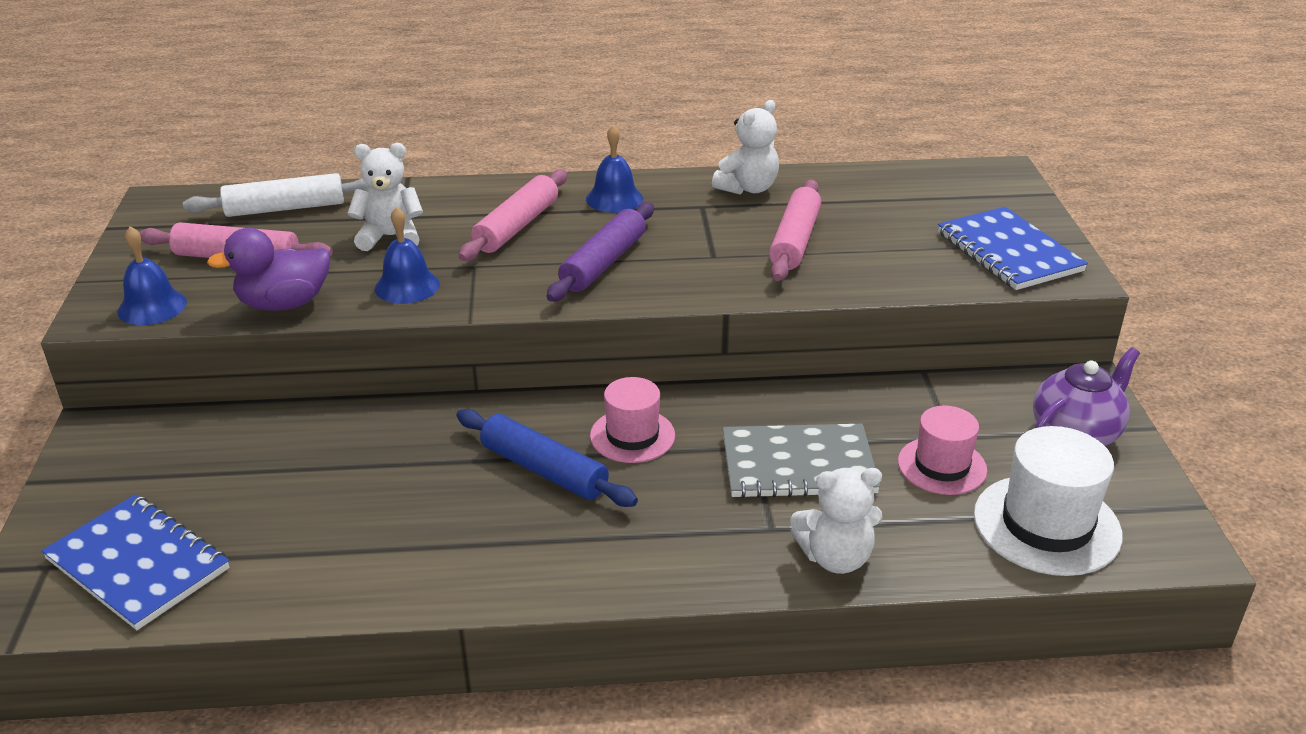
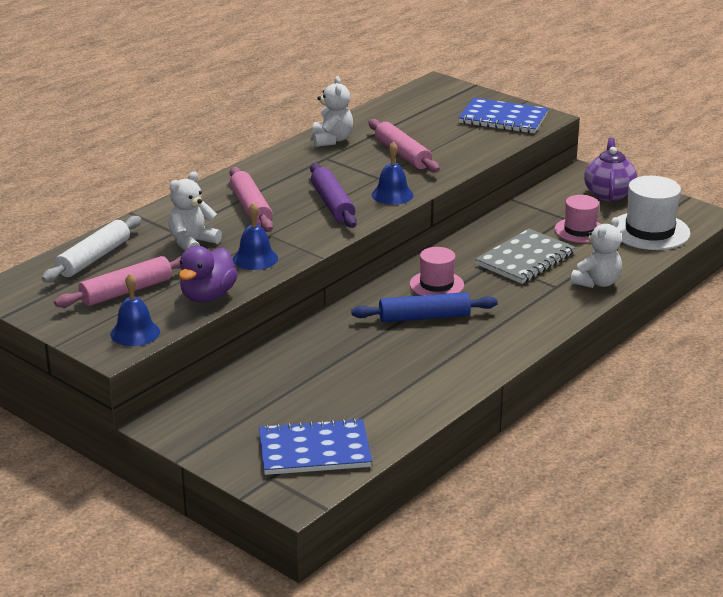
camera: 45 degrees left, 5 degrees down
blue bell [586,125,643,213] -> blue bell moved to [372,142,414,205]

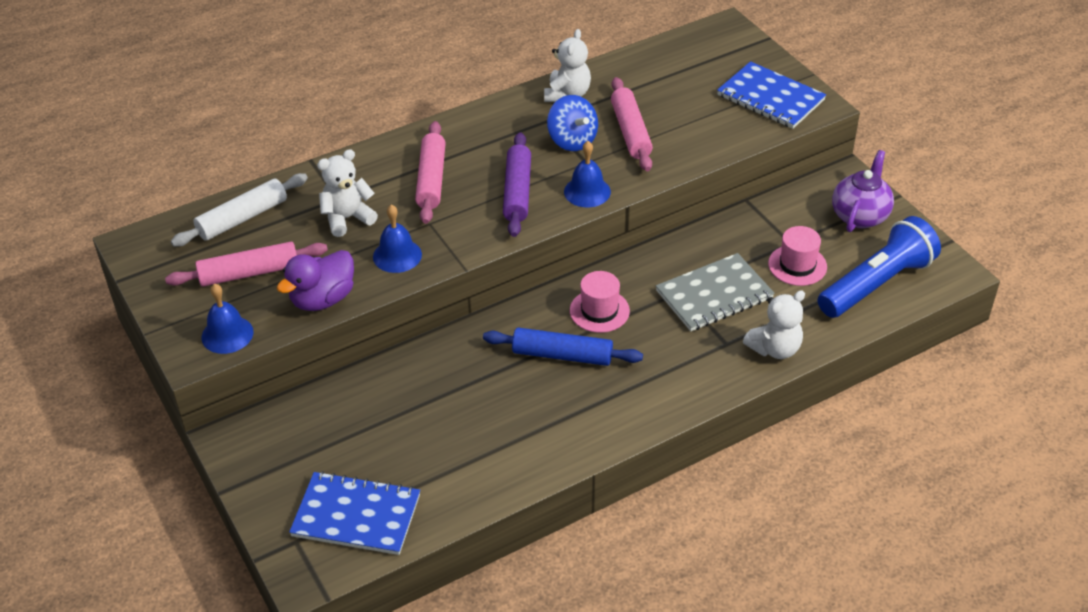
camera: 20 degrees right, 15 degrees up
white hat [617,176,691,250] -> blue flashlight [818,216,941,318]
none -> blue spinning top [547,95,598,151]

